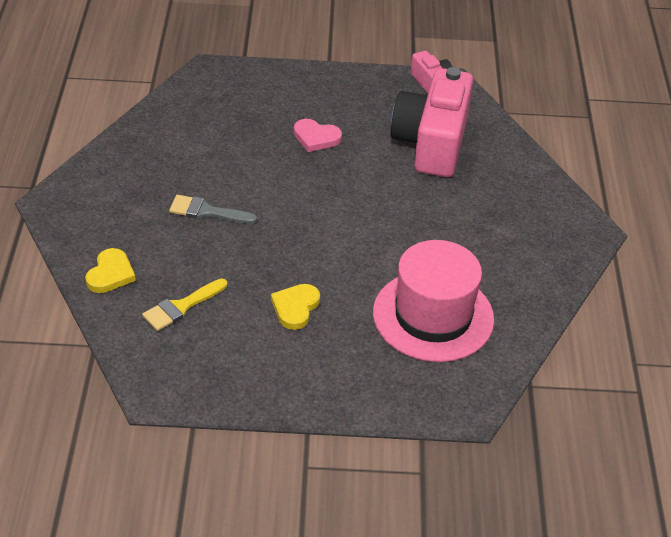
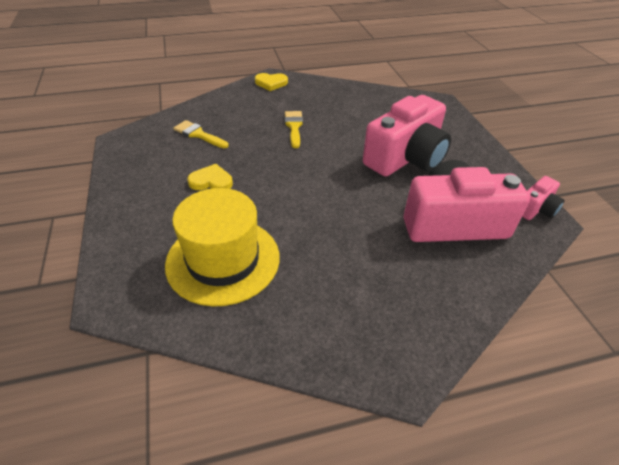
camera: 75 degrees right, 0 degrees up
yellow heart [85,248,136,293] -> yellow heart moved to [255,73,288,91]
grey brush [169,195,257,224] -> yellow brush [285,111,303,148]
pink heart [294,119,342,152] -> pink camera [363,95,451,176]
pink hat [373,240,494,362] -> yellow hat [165,188,280,306]

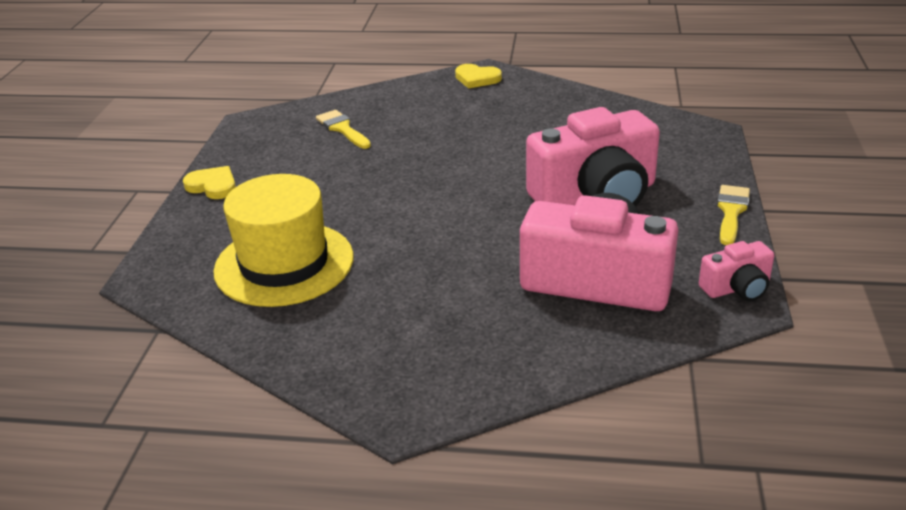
camera: 25 degrees right, 10 degrees down
yellow heart [187,164,233,190] -> yellow heart moved to [183,166,236,199]
yellow brush [285,111,303,148] -> yellow brush moved to [717,185,750,245]

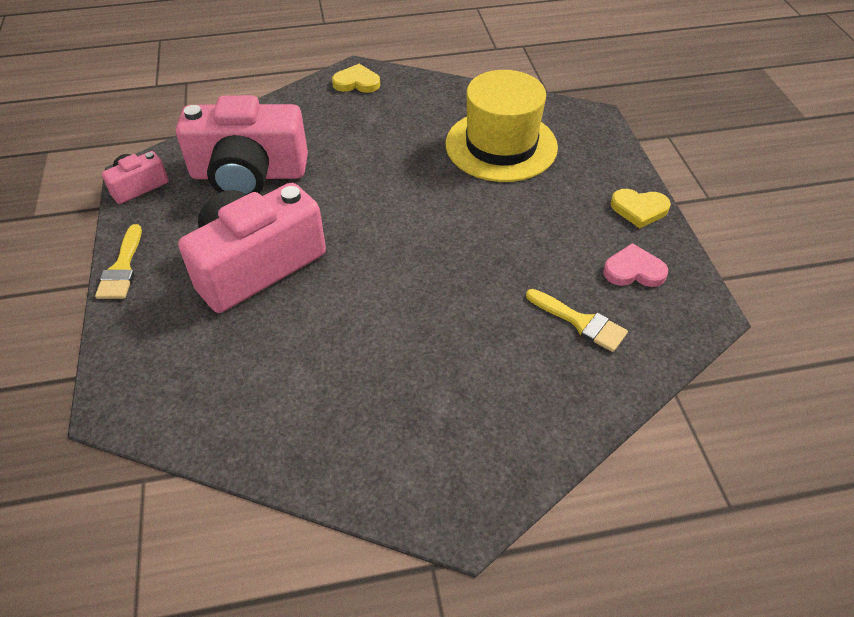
camera: 160 degrees right, 15 degrees up
yellow heart [455,64,502,89] -> yellow heart moved to [332,64,380,93]
none -> pink heart [603,243,668,287]

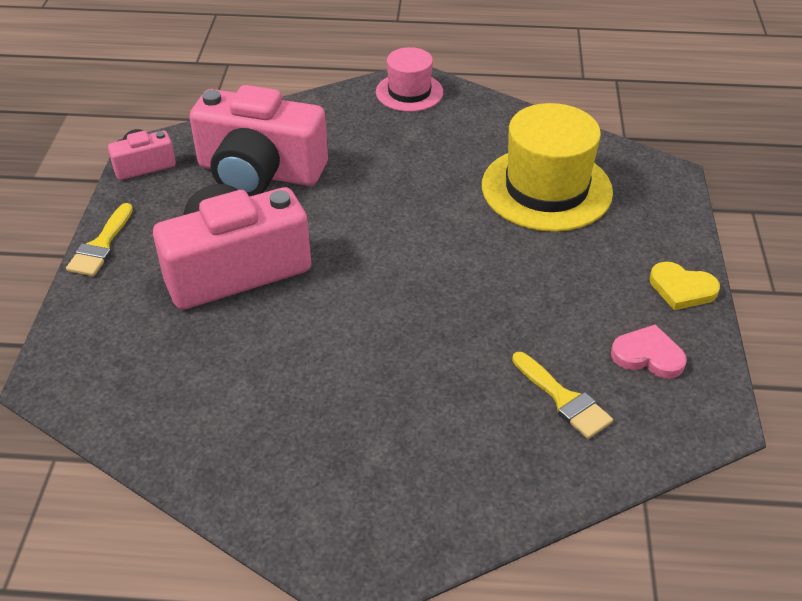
camera: 15 degrees right, 5 degrees down
yellow heart [332,64,380,93] -> pink hat [376,47,443,112]

